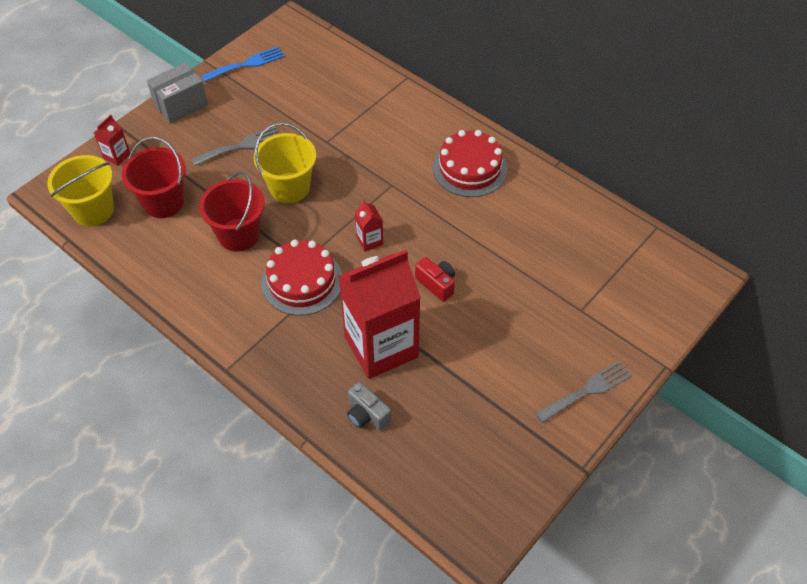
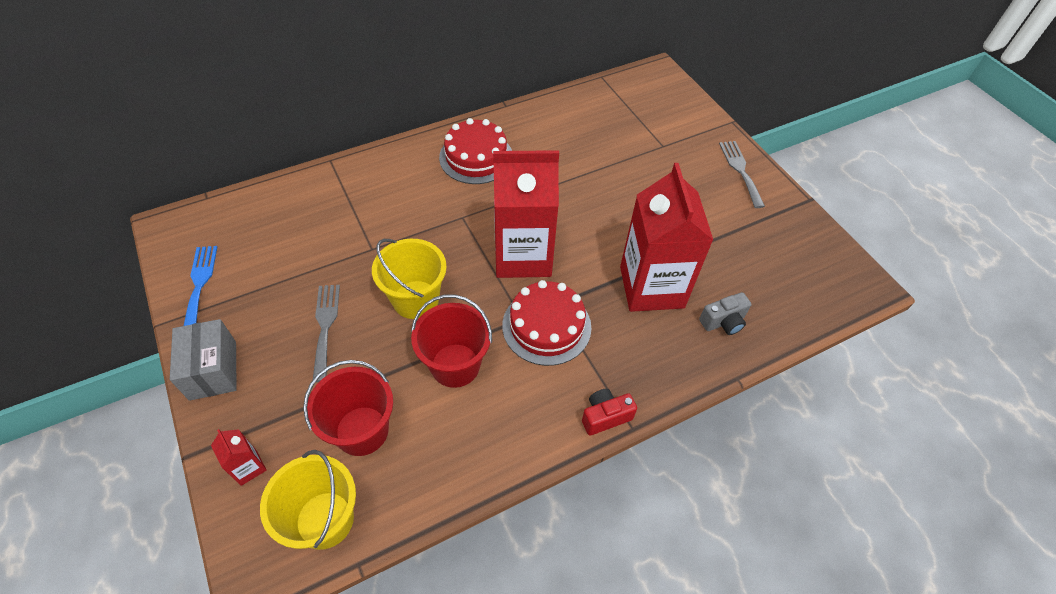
camera: 70 degrees left, 0 degrees up
red carton [355,200,383,252] -> red carton [493,150,559,278], size x2.50
red camera [415,257,455,302] -> red camera moved to [582,389,637,436]

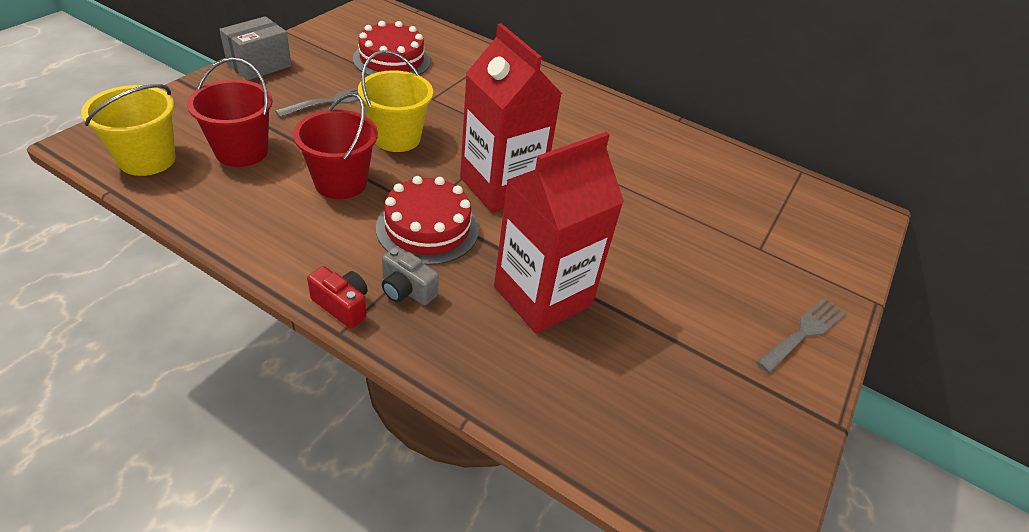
camera: 55 degrees right, 10 degrees down
blue fork [184,246,217,326] -> none
red carton [211,429,267,486] -> none
red cake [439,118,512,184] -> red cake moved to [353,21,430,76]
grey camera [699,292,751,335] -> grey camera moved to [382,247,439,305]

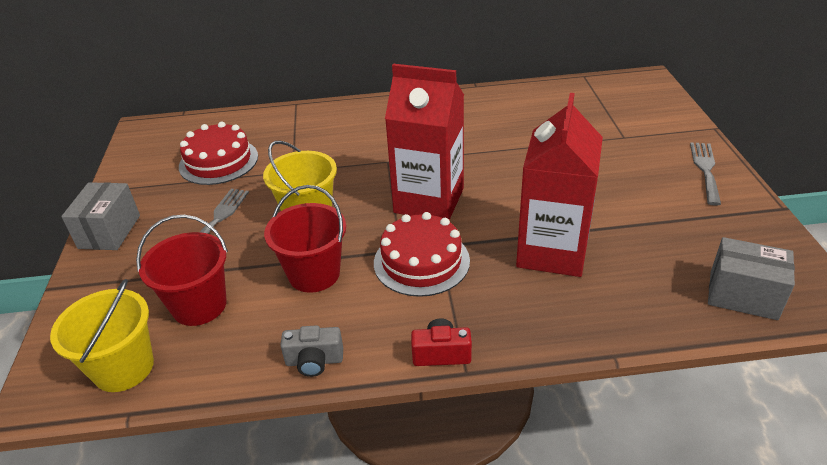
camera: 30 degrees left, 5 degrees down
grey camera [382,247,439,305] -> grey camera moved to [280,325,343,377]
none -> grey box [708,237,795,320]

